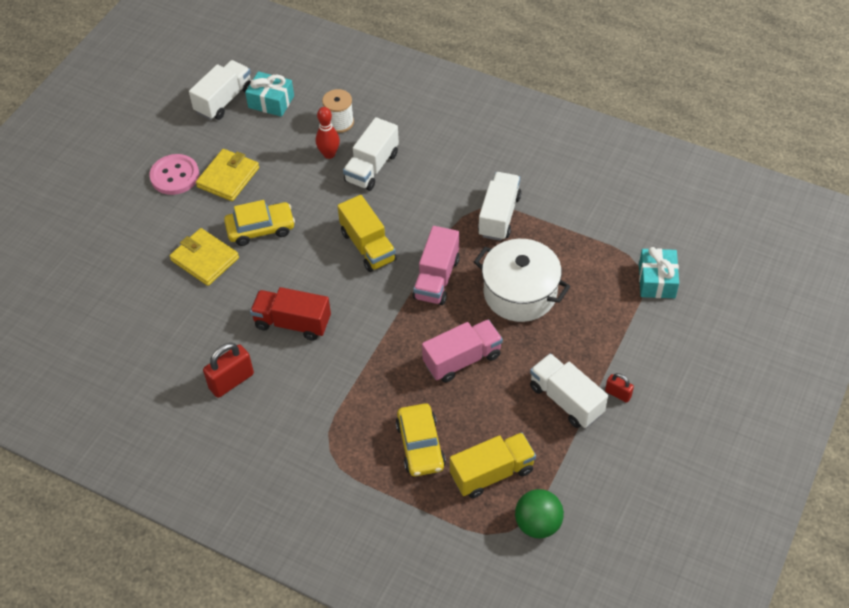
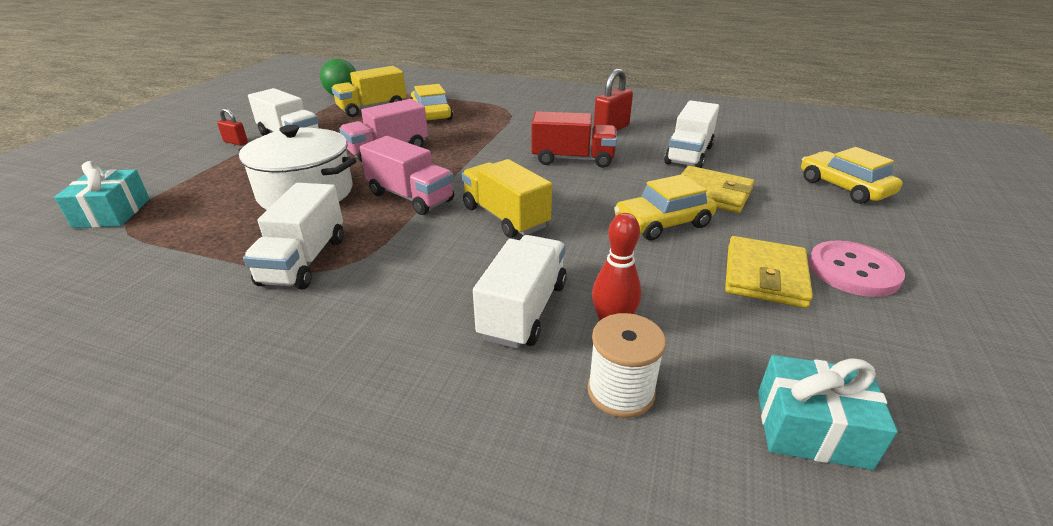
camera: 170 degrees right, 20 degrees down
white truck [189,60,251,120] -> white truck moved to [664,100,719,168]
pink truck [412,226,460,305] -> pink truck turned 120 degrees clockwise [360,136,454,215]
none -> yellow car [801,147,902,204]

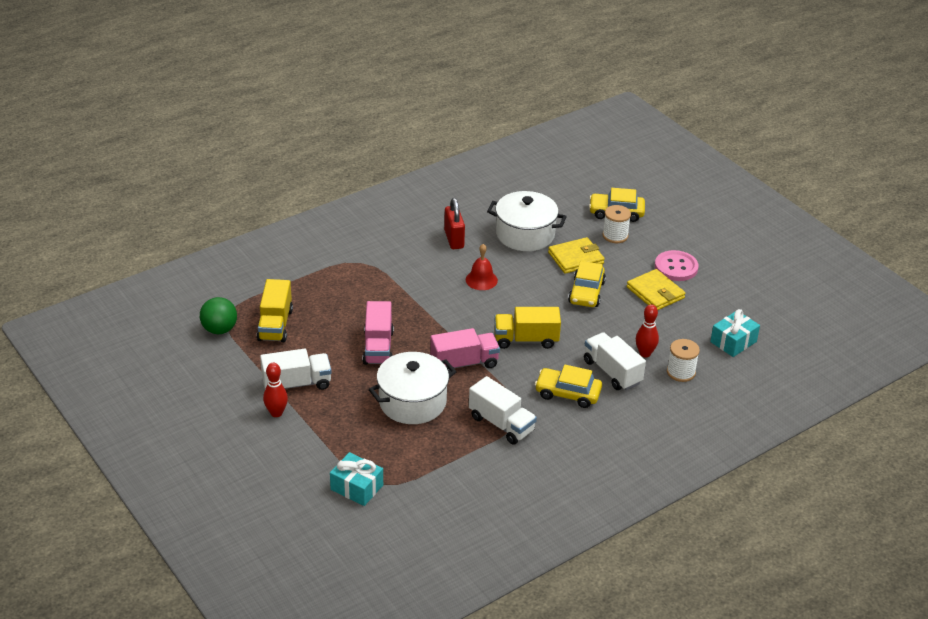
camera: 55 degrees left, 5 degrees up
red padlock [217,108,248,146] -> red bowling pin [263,363,288,417]
yellow car [410,84,453,121] -> yellow car moved to [535,365,602,408]
red truck [531,111,617,168] -> red bell [466,244,498,290]
white truck [664,100,719,168] -> white pot [487,191,567,251]
none -> white spool [602,205,631,243]

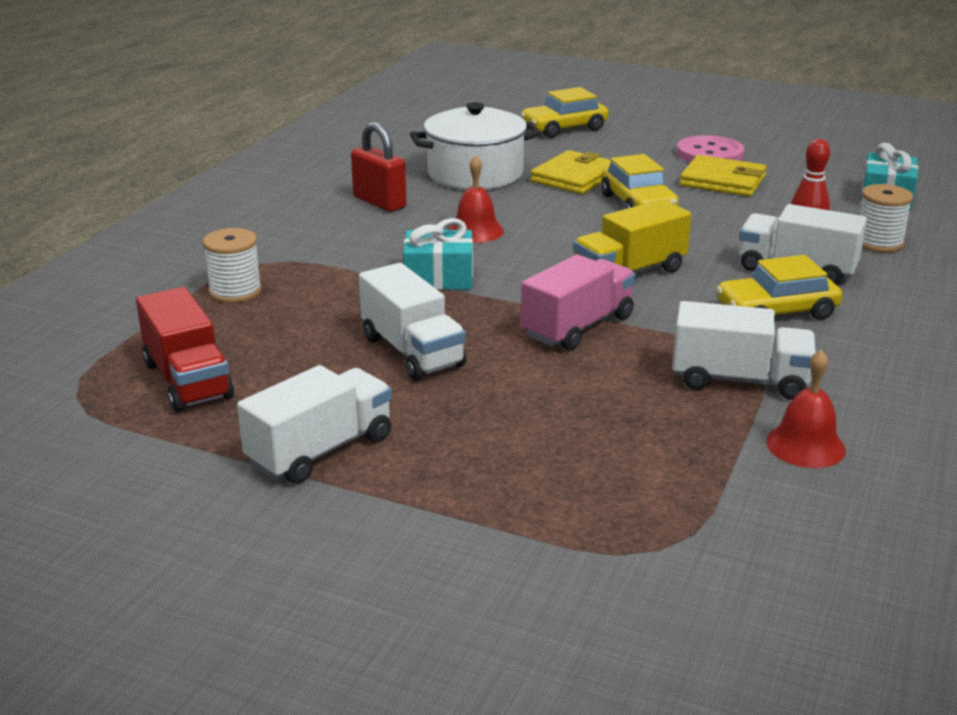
camera: 30 degrees left, 10 degrees down
green ball [200,297,237,334] -> none
yellow truck [257,279,293,342] -> red truck [136,287,234,412]
red bowling pin [263,363,288,417] -> none
turquoise gift [330,452,383,506] -> turquoise gift moved to [403,218,473,290]
pink truck [363,301,394,365] -> white truck [359,263,466,380]
white pot [369,352,457,424] -> none
white spool [602,205,631,243] -> white spool moved to [203,228,262,303]
none -> red bell [766,350,846,468]

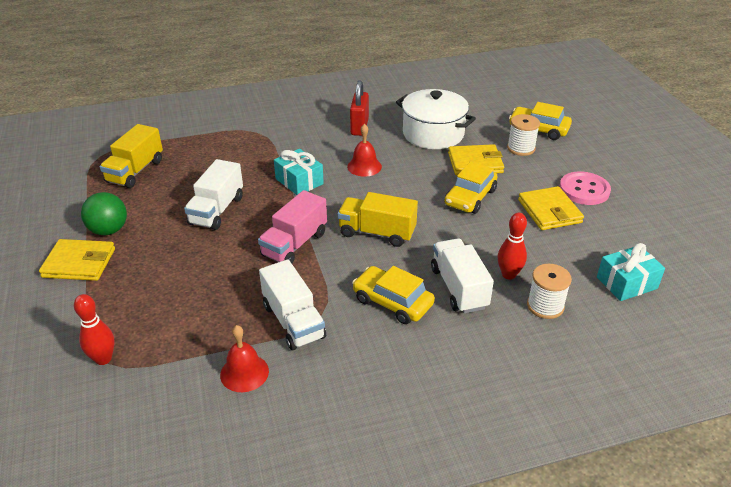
camera: 50 degrees right, 10 degrees up
red truck [136,287,234,412] -> yellow truck [100,124,163,188]
white spool [203,228,262,303] -> white spool moved to [507,114,540,156]
white truck [237,365,392,484] -> green ball [81,192,127,235]
pink truck [521,254,636,350] -> pink truck turned 120 degrees clockwise [258,190,327,263]
none -> yellow wallet [39,239,115,281]
none -> red bowling pin [74,294,115,365]

